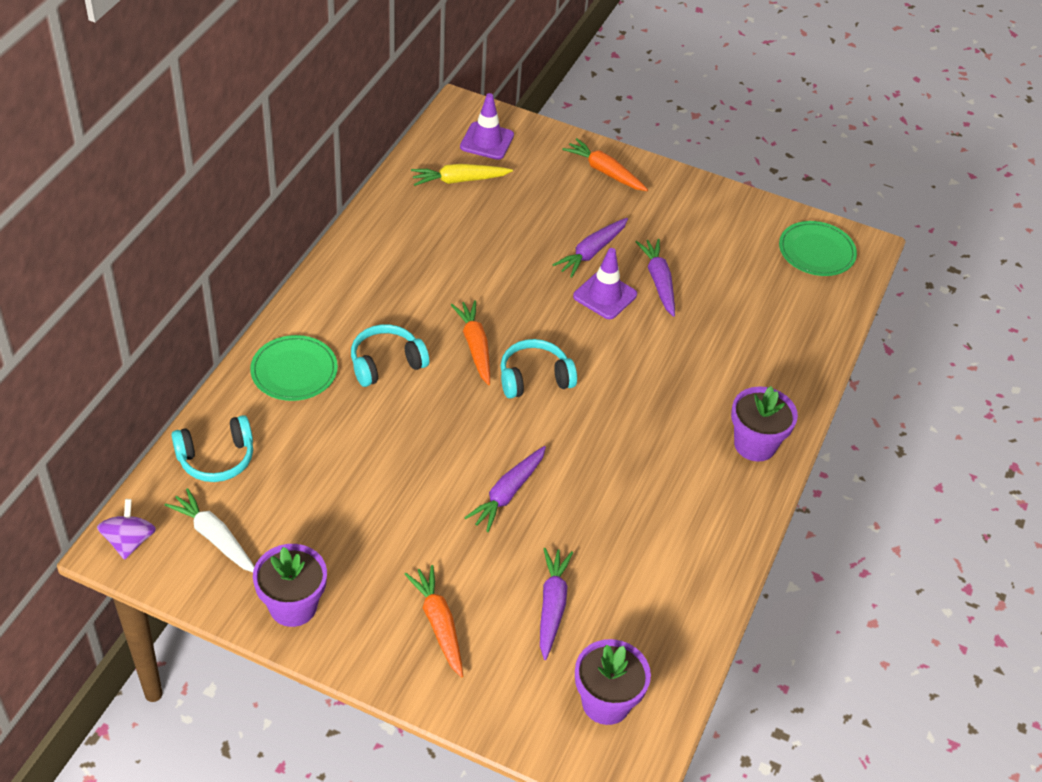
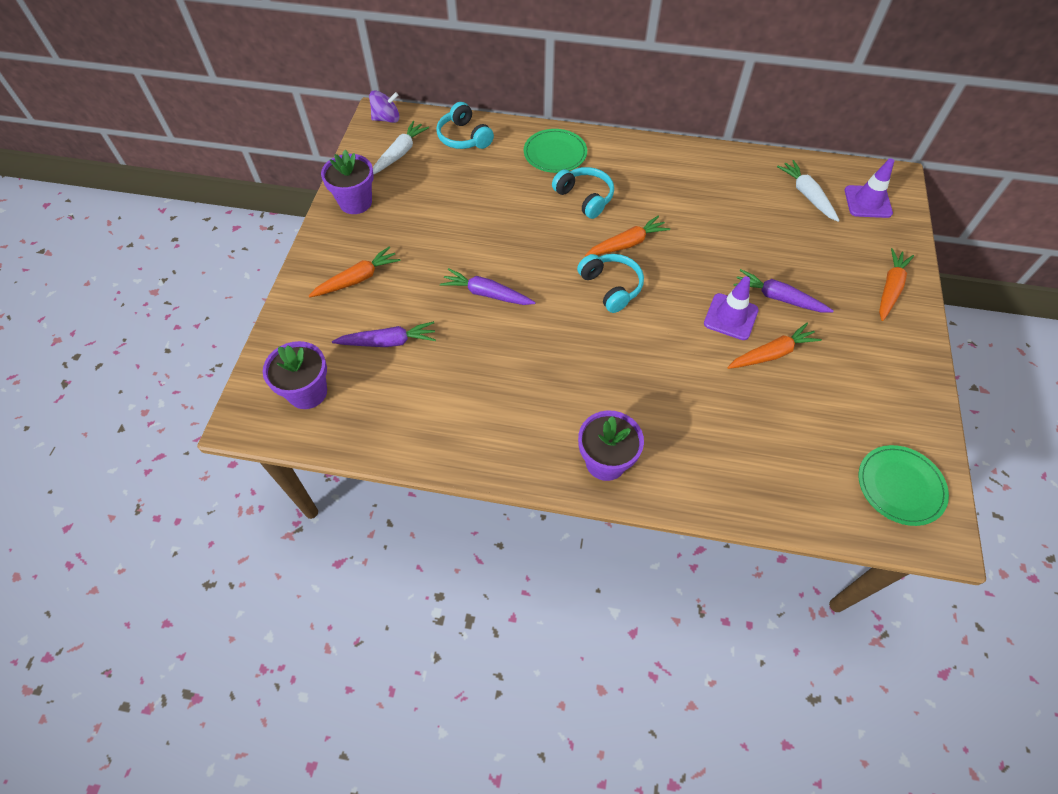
camera: 80 degrees right, 10 degrees up
yellow carrot [411,164,513,186] -> white carrot [777,160,840,222]
purple carrot [636,239,675,317] -> orange carrot [727,323,822,369]

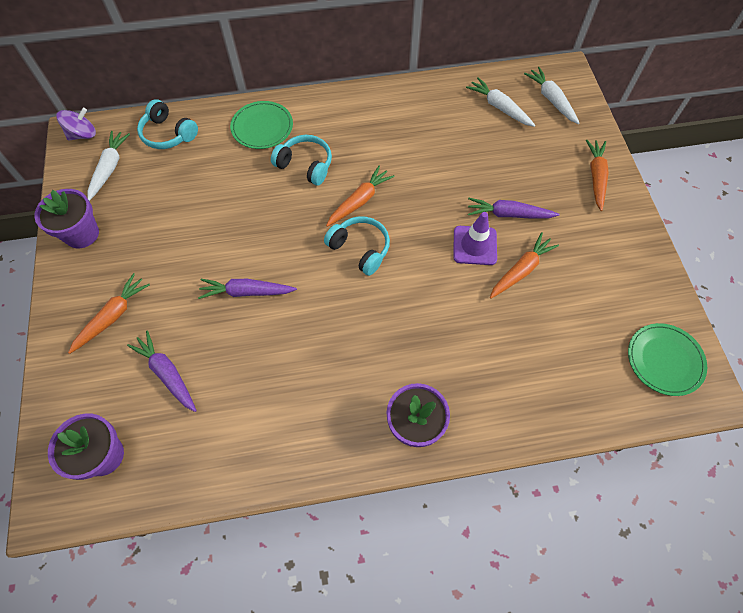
camera: 20 degrees left, 5 degrees up
purple carrot [332,321,436,347] -> purple carrot turned 105 degrees counterclockwise [127,330,197,412]
purple traffic cone [845,158,894,218] -> white carrot [524,67,580,124]

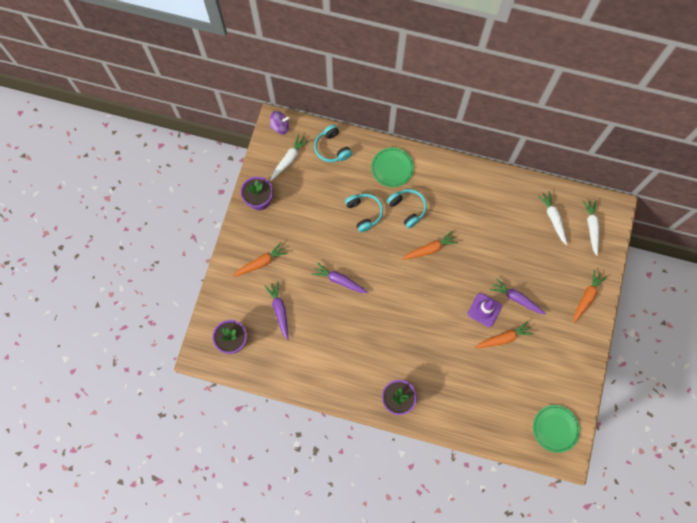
camera: 25 degrees right, 10 degrees up
turquoise headphones [324,216,390,276] -> turquoise headphones moved to [345,194,383,232]

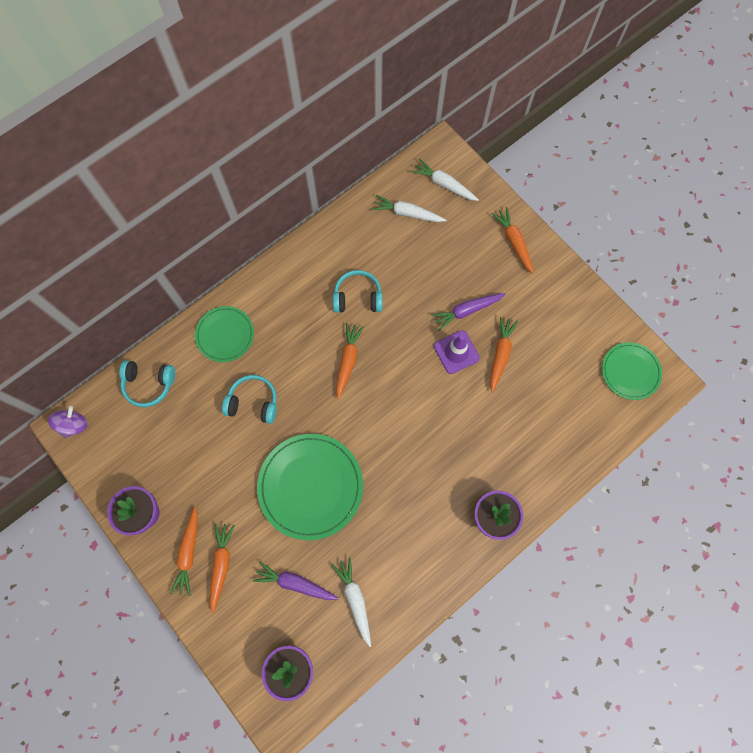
camera: 55 degrees left, 0 degrees up
white carrot [270,134,309,181] -> white carrot moved to [332,557,371,647]
purple carrot [311,262,368,293] -> green plate [257,434,363,540]
turquoise headphones [387,189,427,228] -> turquoise headphones moved to [333,270,383,313]
none -> orange carrot [170,507,198,596]

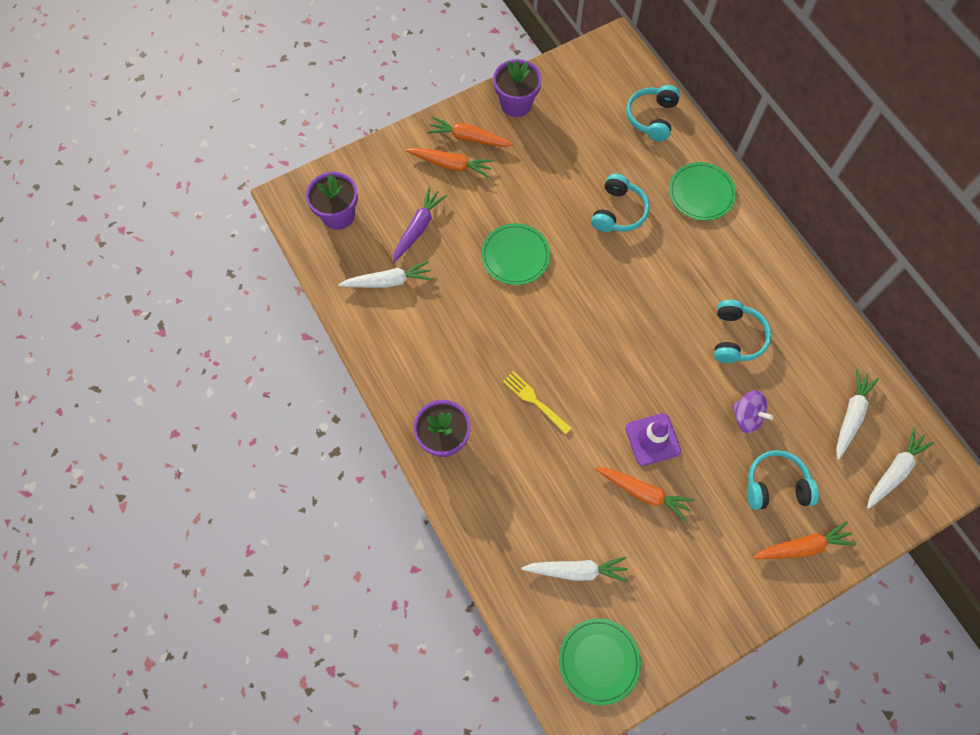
camera: 100 degrees right, 5 degrees down
purple spinning top [48,406,88,438] -> purple spinning top moved to [732,390,773,433]
green plate [257,434,363,540] -> green plate [481,223,550,285], size x0.59
orange carrot [336,323,364,399] -> none
purple carrot [431,293,505,331] -> none
none -> yellow fork [503,371,571,434]
none -> white carrot [521,557,628,582]
none -> turquoise headphones [747,450,819,510]

